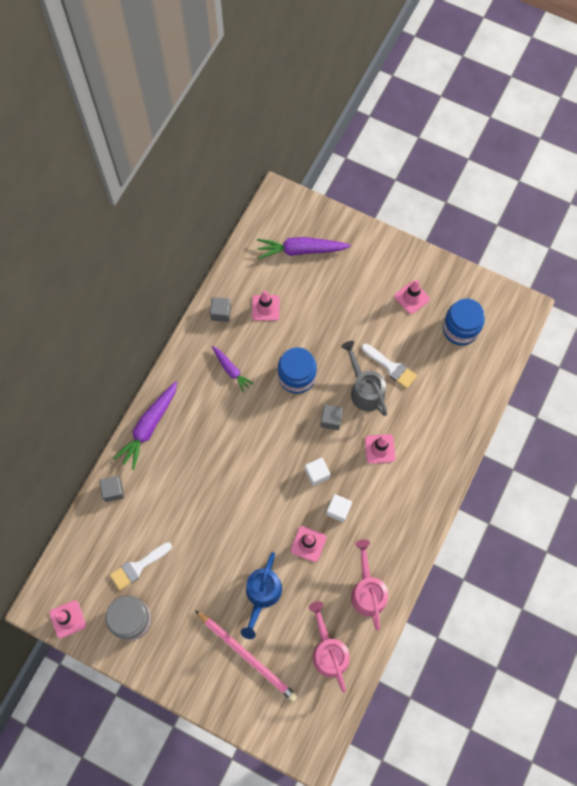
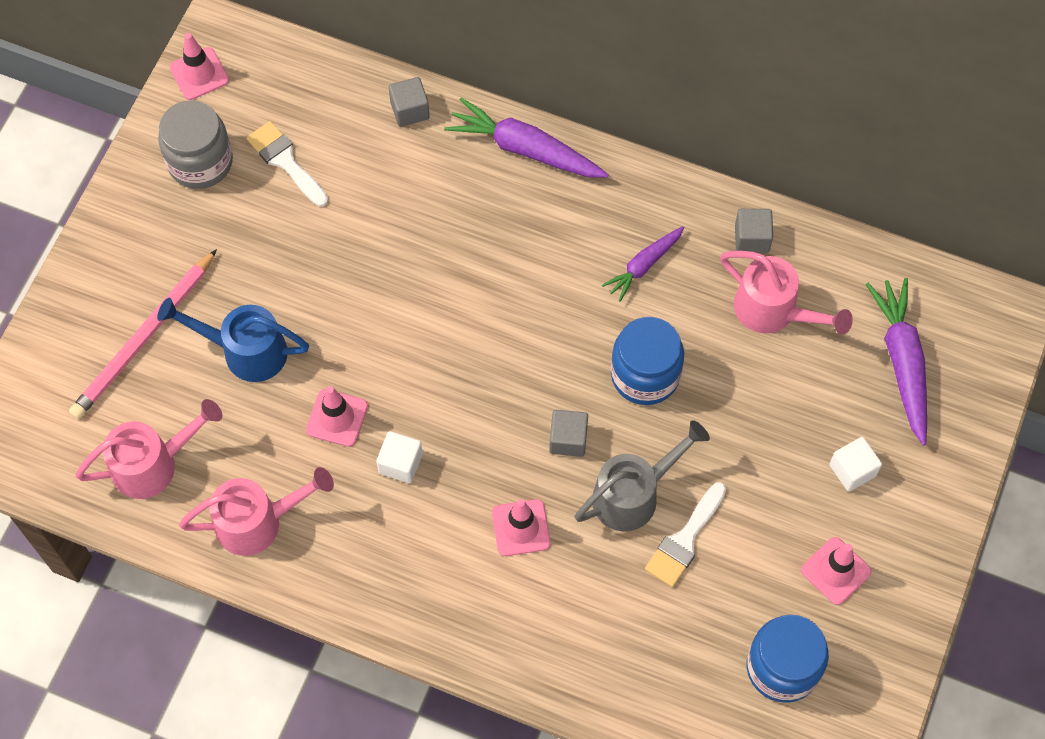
camera: 85 degrees right, 5 degrees down
pink traffic cone [252,290,280,321] -> pink watering can [720,251,853,335]
white cube [305,458,330,486] -> white cube moved to [829,437,882,492]

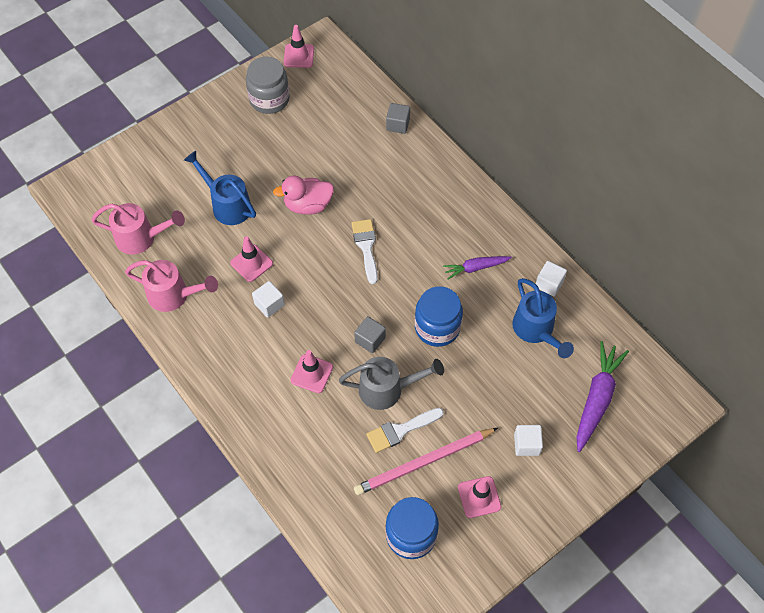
camera: 30 degrees right, 5 degrees down
pink pencil [69,249,217,419] -> pink pencil moved to [354,428,498,495]
white brush [246,121,328,207] -> white brush moved to [352,219,378,284]
purple carrot [444,97,609,178] -> none
pink watering can [720,251,853,335] -> blue watering can [512,278,574,358]
grey cube [735,209,773,253] -> white cube [536,261,567,296]
none -> pink duck [273,176,334,215]

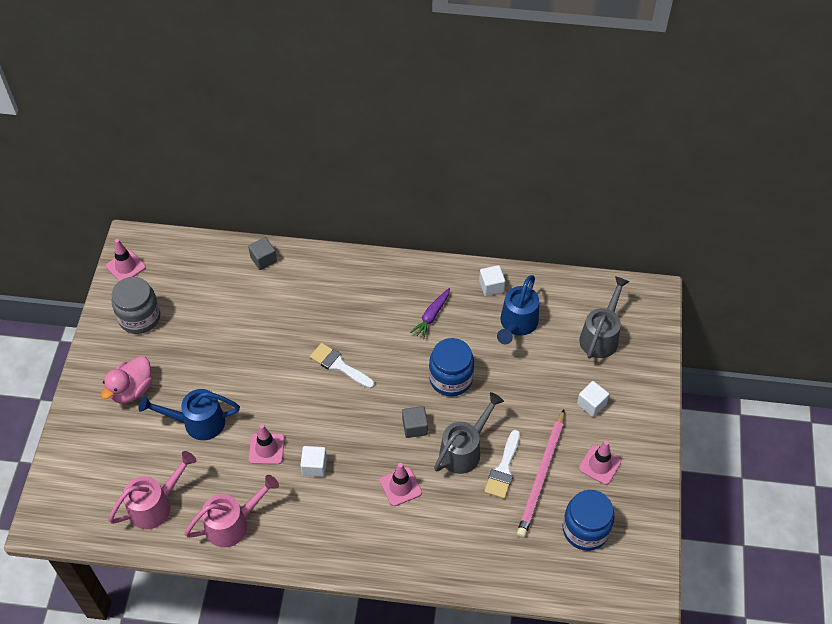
camera: 45 degrees left, 5 degrees down
pink duck [273,176,334,215] -> pink duck moved to [101,356,152,404]
blue watering can [512,278,574,358] -> blue watering can turned 90 degrees clockwise [497,275,539,344]
purple carrot [576,341,629,452] -> grey watering can [579,276,630,359]

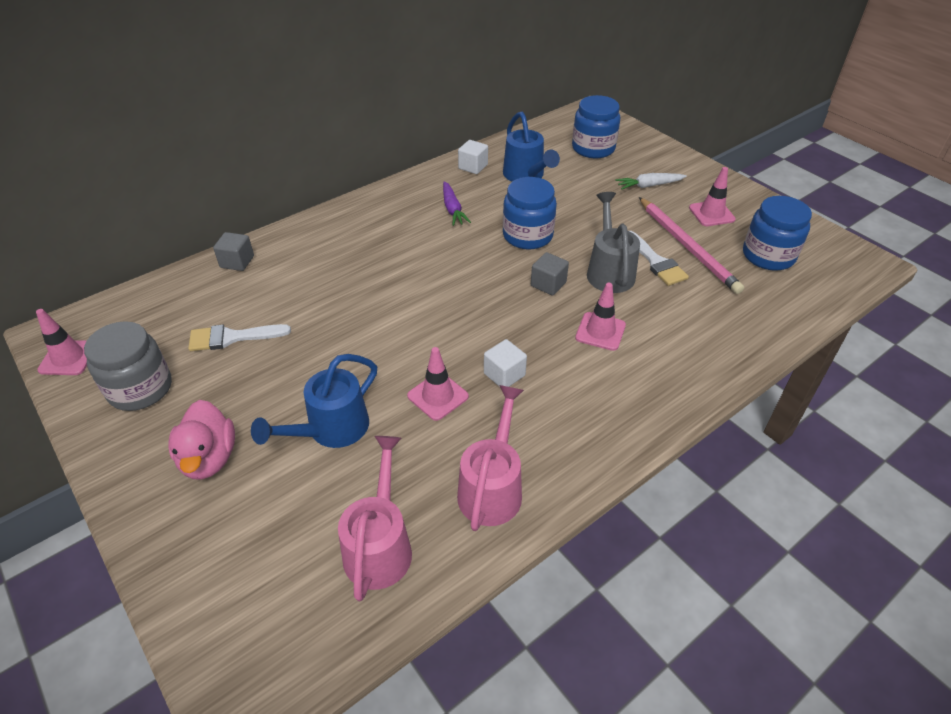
camera: 45 degrees left, 10 degrees down
white brush [310,343,375,389] -> white brush moved to [188,324,291,351]
white cube [577,381,609,417] -> white carrot [615,173,687,190]
grey watering can [579,276,630,359] -> blue jar [572,95,620,158]

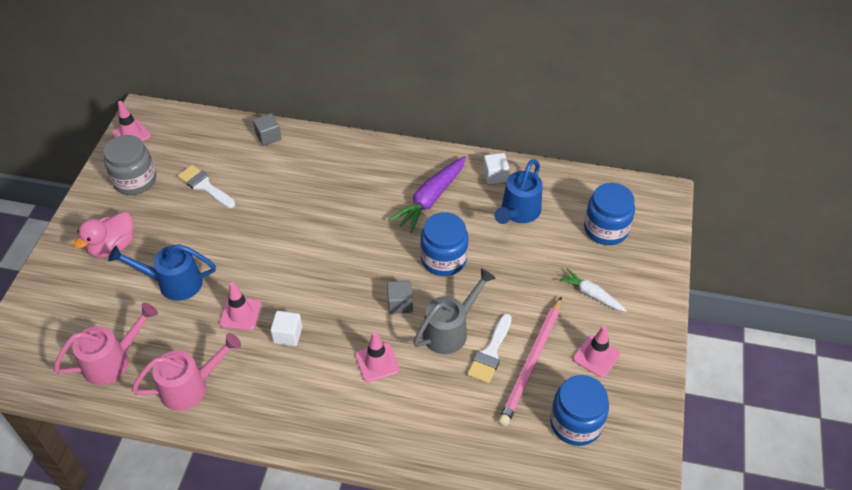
camera: 50 degrees right, 5 degrees up
purple carrot [443,181,471,226] -> purple carrot [389,156,466,233], size x1.66

